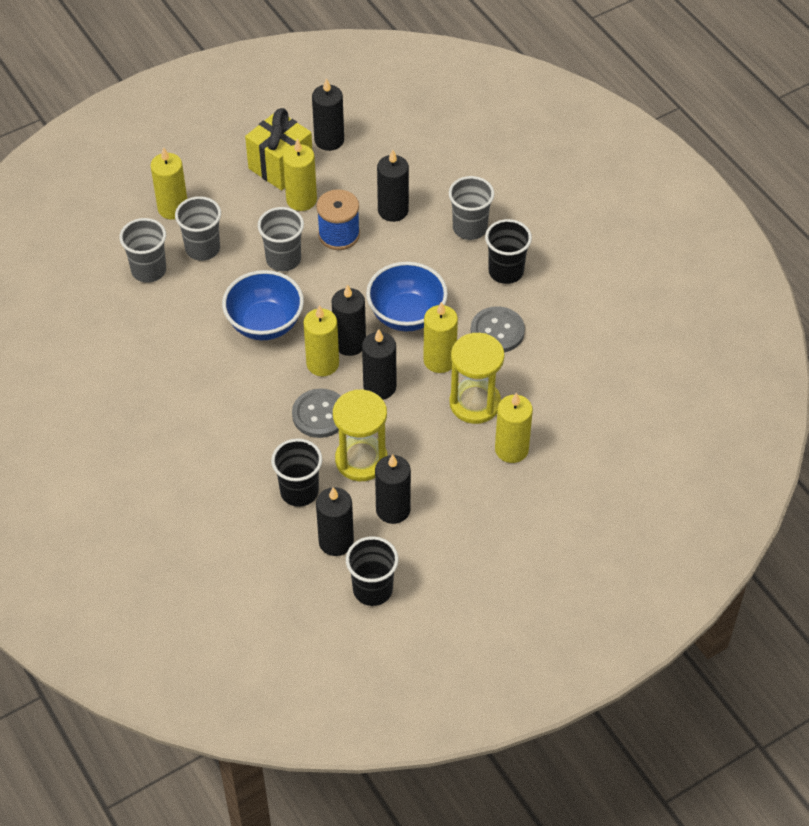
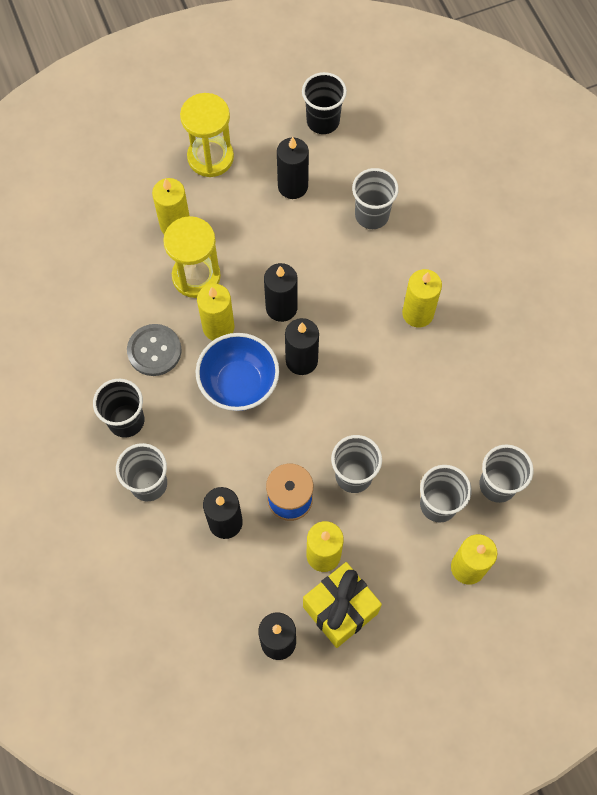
camera: 170 degrees left, 15 degrees up
blue bowl [222,270,304,340] -> none
black cup [271,438,322,507] -> grey cup [352,168,399,229]
grey button [292,388,341,438] -> none
yellow candle [303,305,339,376] -> yellow candle moved to [402,269,442,327]
black candle [316,487,354,556] -> none
yellow hourglass [333,389,388,481] -> yellow hourglass moved to [180,93,234,177]

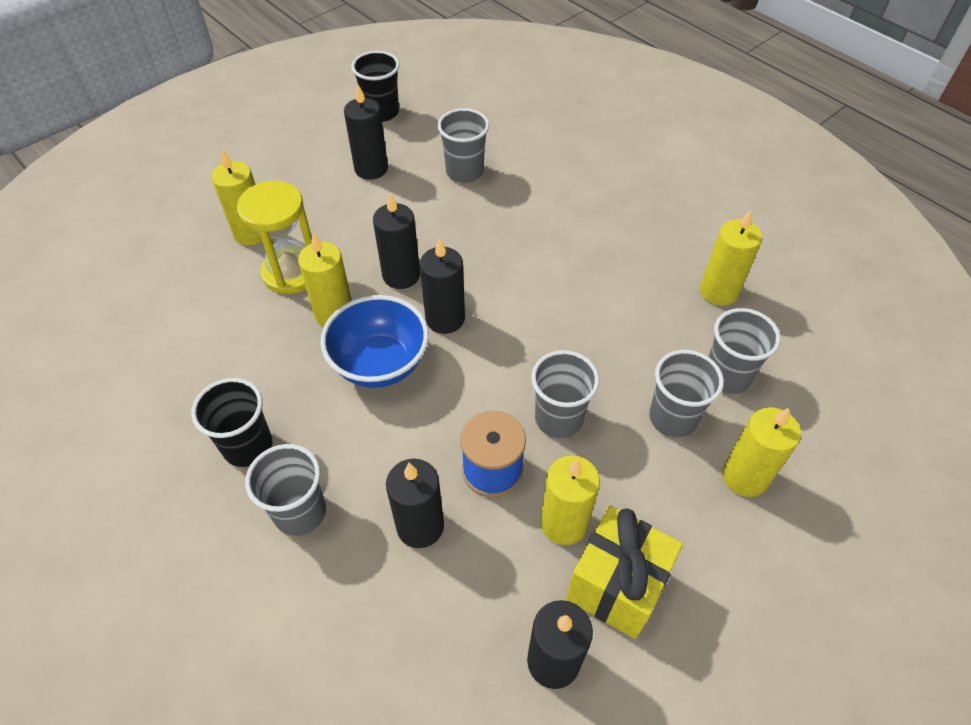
camera: 20 degrees left, 15 degrees down
grey button [127,324,181,376] -> none
yellow hourglass [180,93,234,177] -> none
yellow candle [402,269,442,327] -> yellow candle moved to [700,210,762,306]

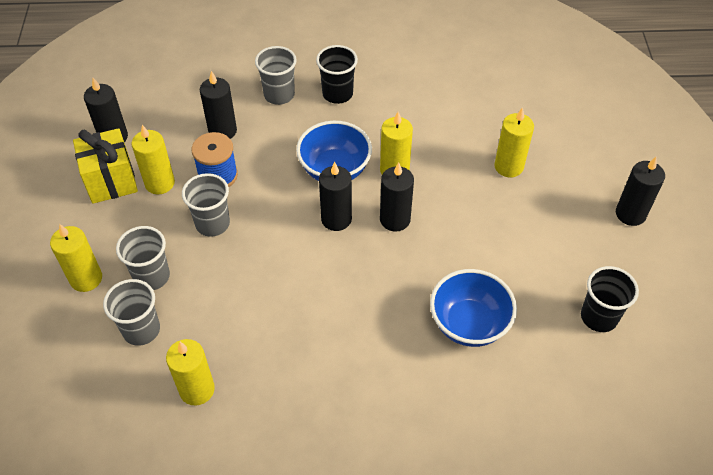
camera: 130 degrees right, 0 degrees up
yellow hourglass [237,181,312,294] -> none
black candle [344,85,388,180] -> black candle moved to [616,157,665,226]
grey cup [438,108,489,183] -> blue bowl [430,269,517,347]

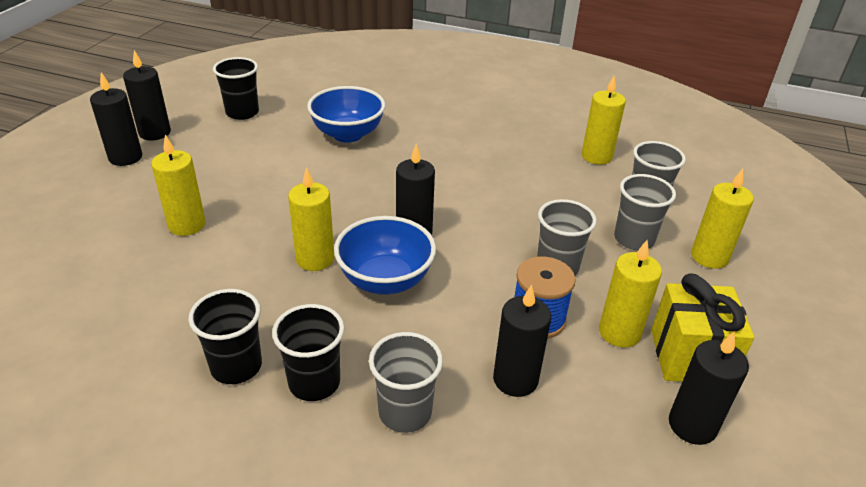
camera: 160 degrees left, 15 degrees down
black candle [380,162,414,232] -> black candle moved to [123,50,171,140]
none -> black cup [188,289,262,384]

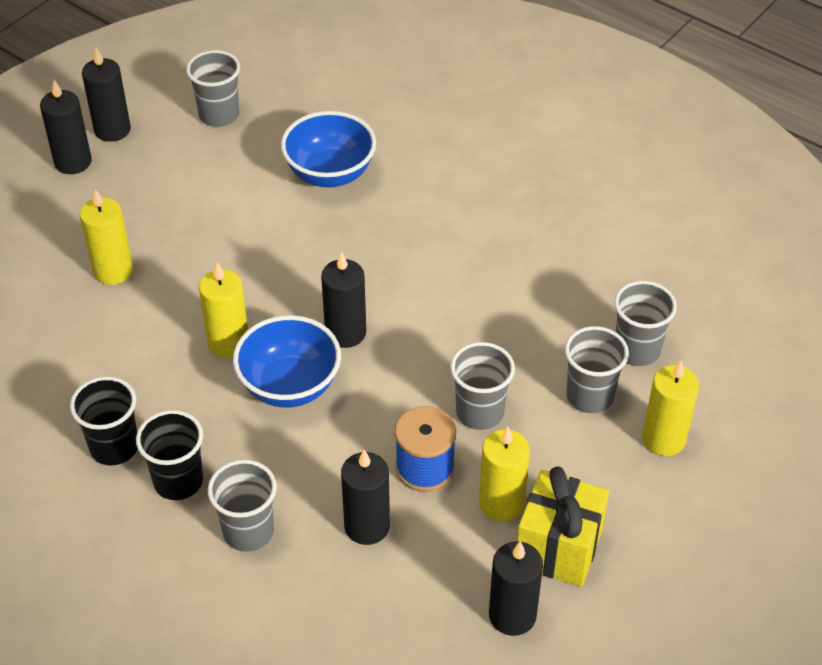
camera: 20 degrees right, 10 degrees up
black cup [213,57,259,120] -> grey cup [186,50,240,127]
yellow candle [582,75,626,165] -> none

